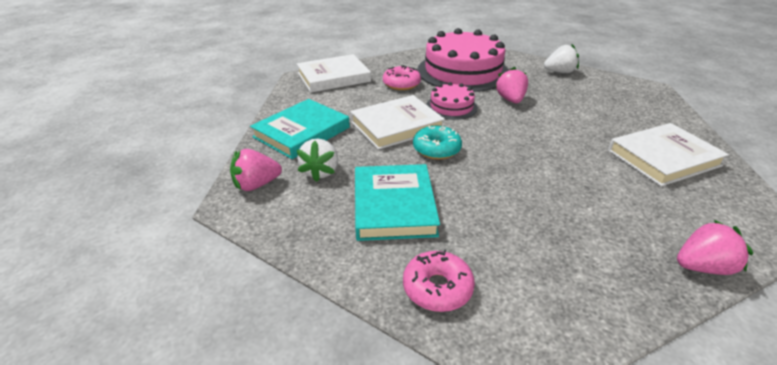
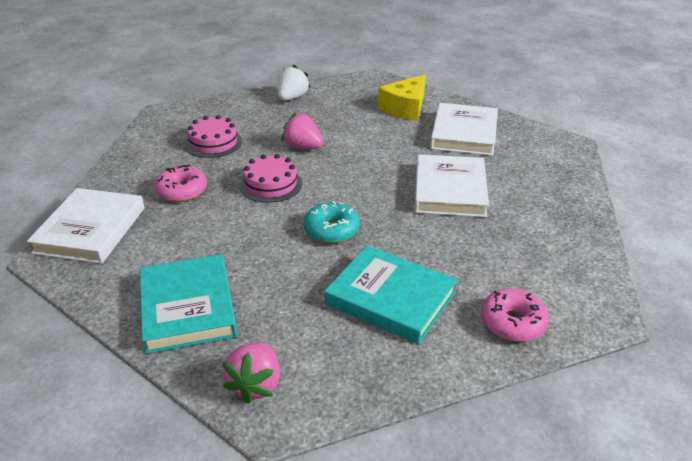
camera: 55 degrees left, 0 degrees up
white strawberry [297,139,338,182] -> none
white book [350,95,445,150] -> white book moved to [415,154,489,217]
pink cake [418,28,509,92] -> pink cake [185,115,242,158], size x0.49
pink strawberry [677,220,753,275] -> none
none -> yellow cheese [378,75,426,121]

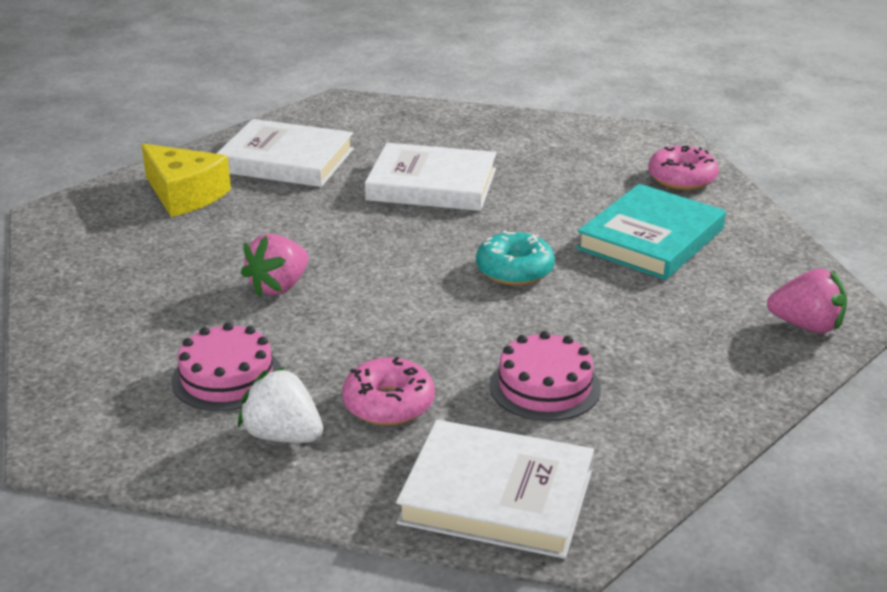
camera: 85 degrees left, 5 degrees down
turquoise book [140,254,237,354] -> none
pink cake [240,154,302,203] -> pink cake moved to [490,331,601,421]
white strawberry [278,65,311,101] -> white strawberry moved to [238,367,323,443]

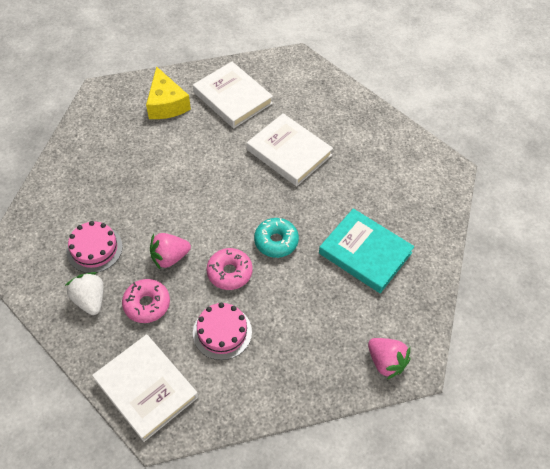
camera: 30 degrees right, 25 degrees up
pink strawberry [241,234,309,298] -> pink strawberry moved to [150,233,191,269]
turquoise book [577,184,726,280] -> turquoise book turned 60 degrees clockwise [319,208,415,293]
pink donut [648,146,719,190] -> pink donut moved to [207,248,252,290]

